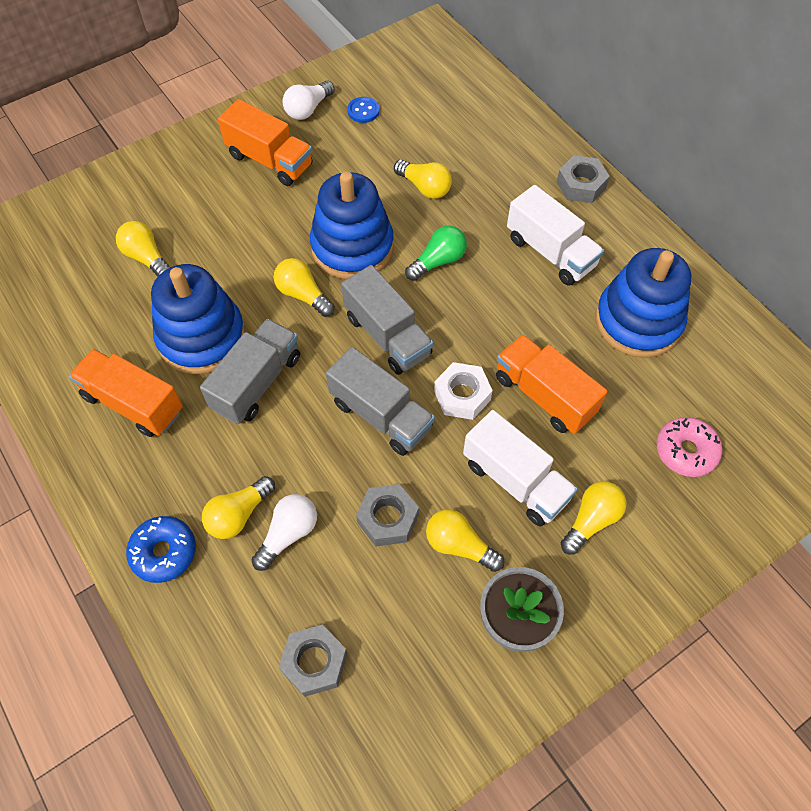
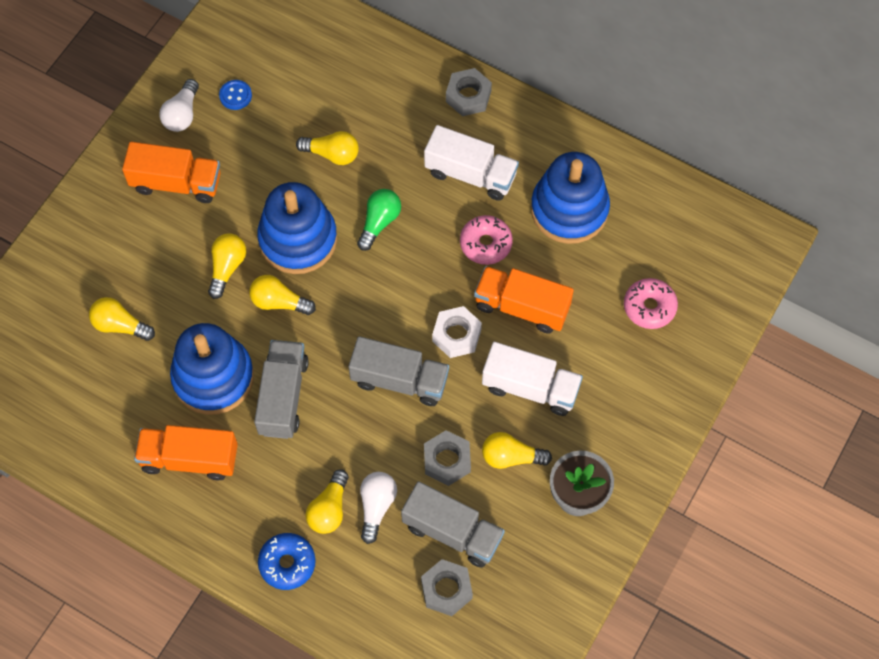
camera: 25 degrees left, 5 degrees up
grey truck [341,265,433,375] -> grey truck moved to [401,481,505,568]
yellow light bulb [561,481,626,554] -> yellow light bulb moved to [208,233,246,299]
none -> pink donut [460,215,513,265]

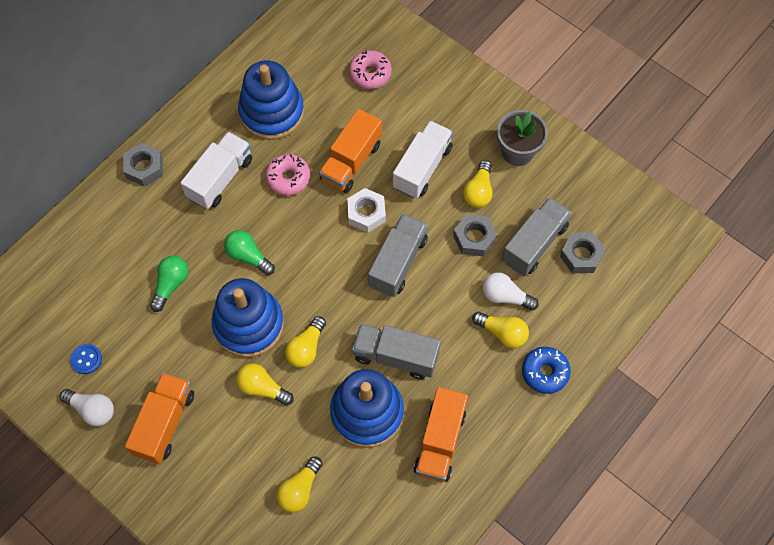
camera: 80 degrees left, 0 degrees up
yellow light bulb [296,131,359,165] -> green light bulb [150,256,189,312]

